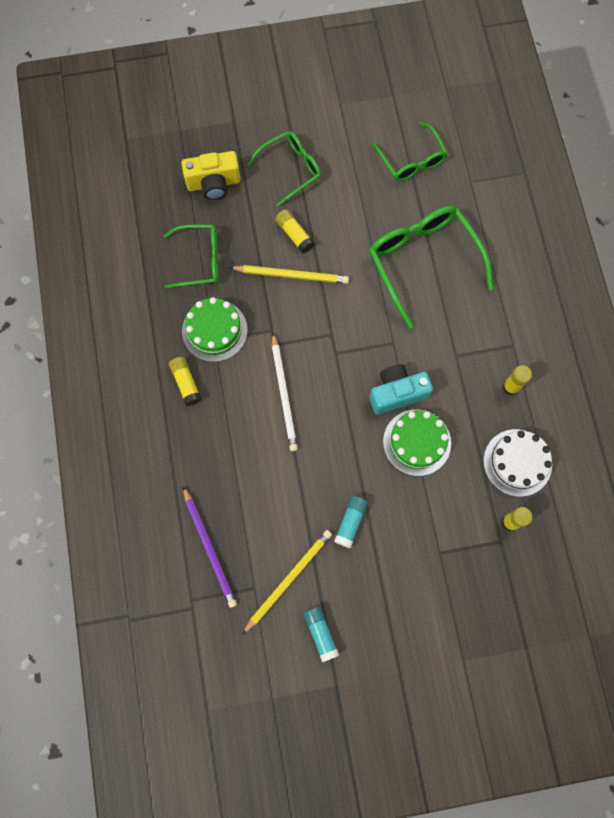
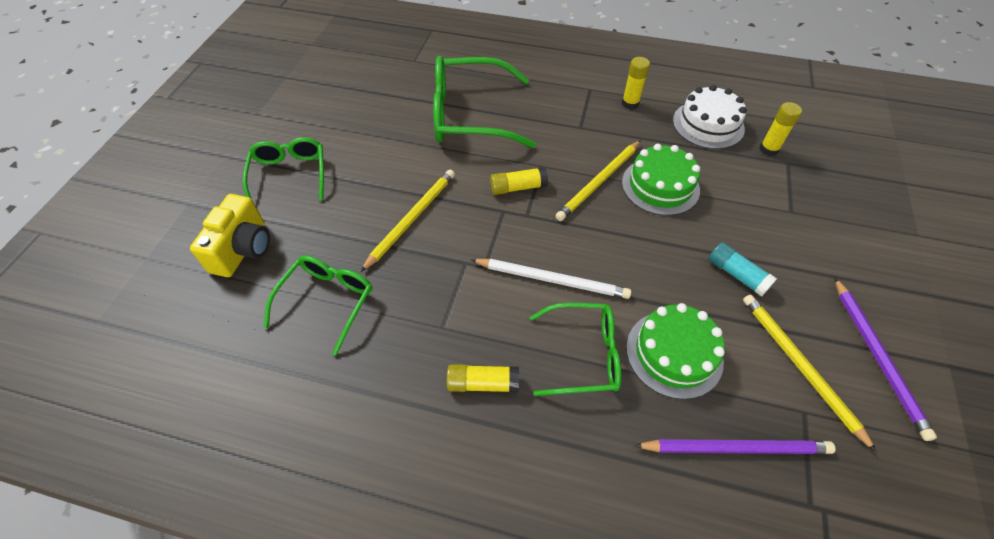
camera: 65 degrees left, 20 degrees down
green cake [182,297,248,362] -> green cake moved to [626,303,725,399]
yellow glue stick [275,209,315,253] -> yellow glue stick moved to [490,167,548,195]
turquoise glue stick [303,606,339,662] -> purple pencil [835,278,937,441]
turquoise camera [369,364,433,415] -> yellow pencil [555,140,641,221]
green glasses [372,122,448,181] -> green glasses moved to [530,303,621,396]

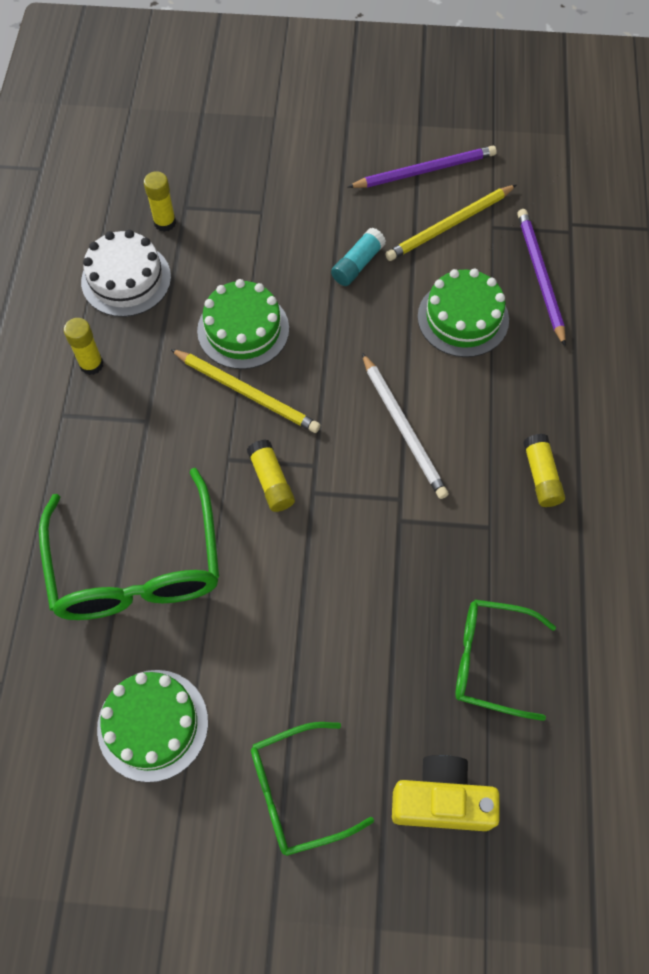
camera: 100 degrees left, 10 degrees up
yellow pencil [361,170,455,272] -> none
white pencil [471,259,631,299] -> white pencil turned 150 degrees clockwise [362,353,449,499]
green glasses [530,303,621,396] -> none
none -> green cake [97,670,208,782]

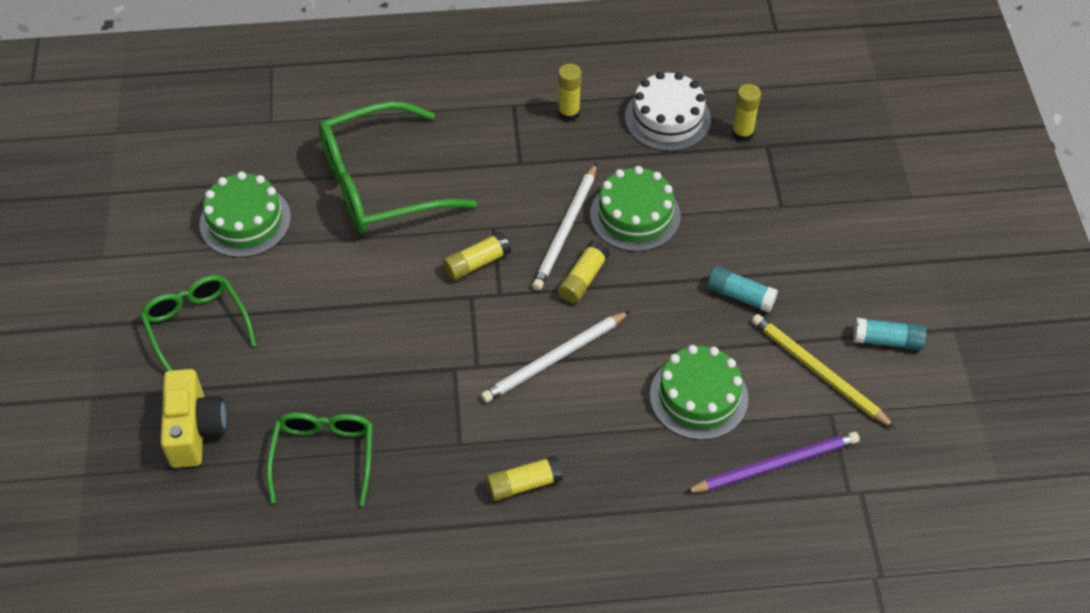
camera: 80 degrees right, 10 degrees down
yellow pencil [170,349,320,433] -> white pencil [532,163,597,291]
purple pencil [348,146,497,188] -> turquoise glue stick [853,318,927,350]
none -> yellow glue stick [558,240,610,303]

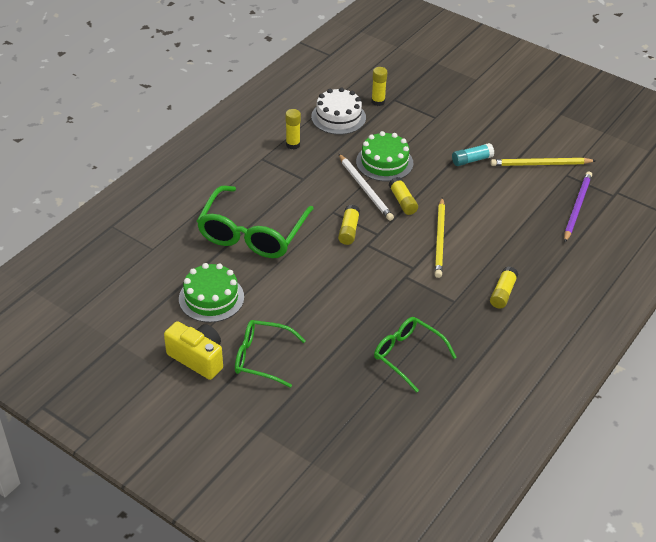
camera: 50 degrees left, 10 degrees down
yellow camera [160,369,226,468] -> yellow camera moved to [164,321,223,380]
white pencil [481,311,630,403] -> yellow pencil [435,198,445,278]
green cake [650,345,748,440] -> none
turquoise glue stick [853,318,927,350] -> none

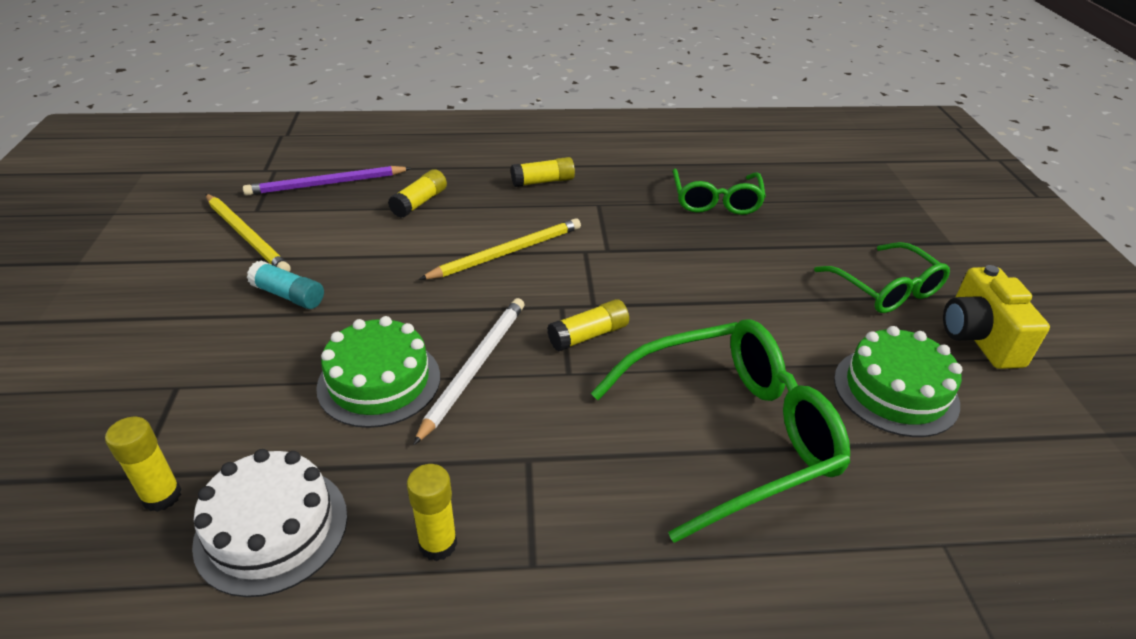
camera: 130 degrees left, 5 degrees down
yellow glue stick [389,177,418,215] -> yellow glue stick moved to [388,169,447,218]

